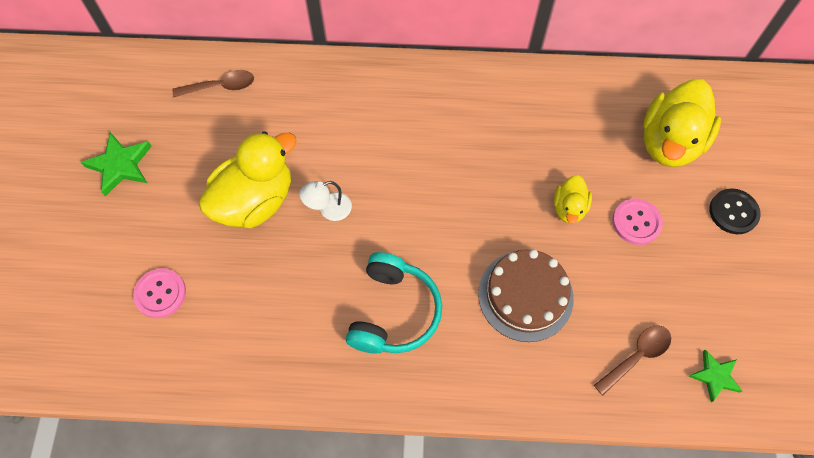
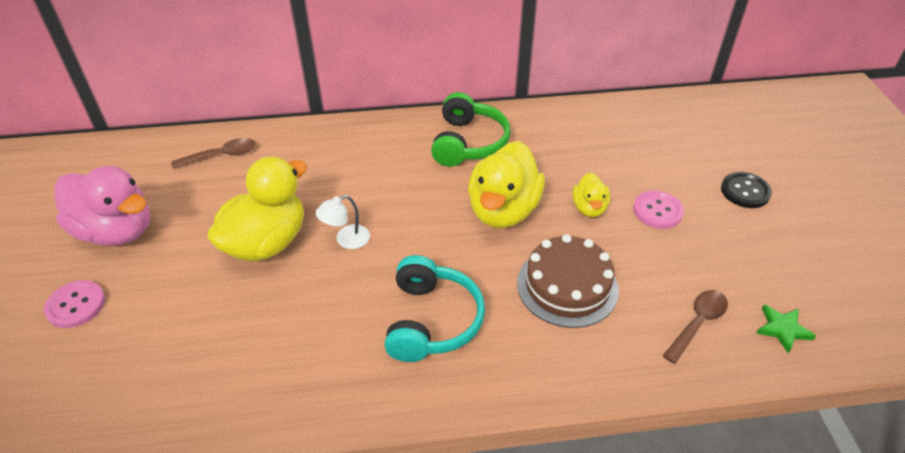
camera: 10 degrees left, 20 degrees down
green star [81,132,152,196] -> pink duck [54,166,150,246]
pink button [133,268,186,318] -> pink button moved to [44,280,105,328]
yellow duck [643,79,721,167] -> yellow duck moved to [468,141,545,228]
none -> green headphones [431,92,511,167]

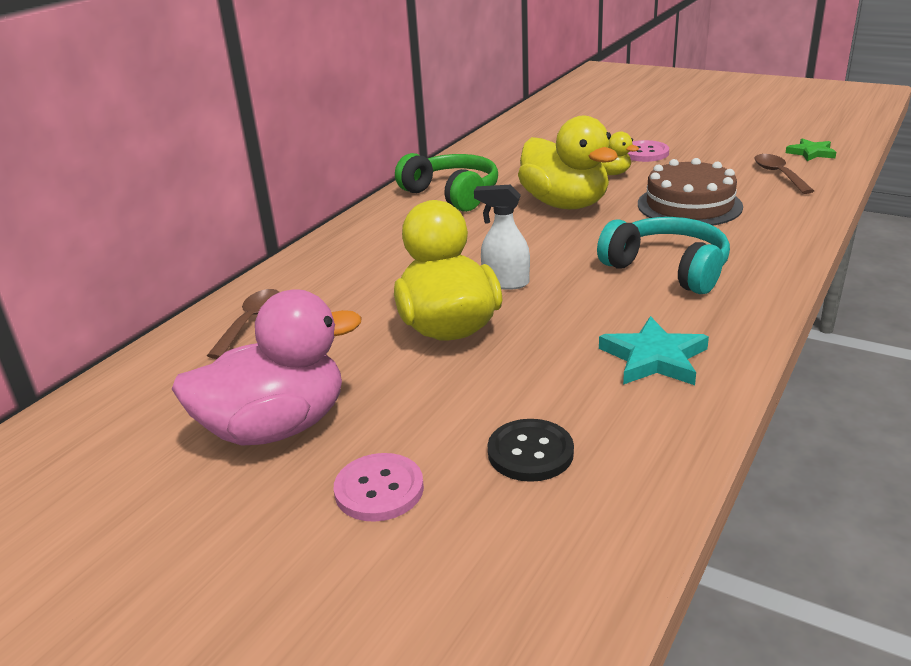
camera: 50 degrees left, 15 degrees down
white lamp [315,195,370,249] -> white spray bottle [474,185,530,290]
black button [721,172,772,208] -> black button moved to [488,419,574,482]
none -> turquoise star [599,316,709,385]

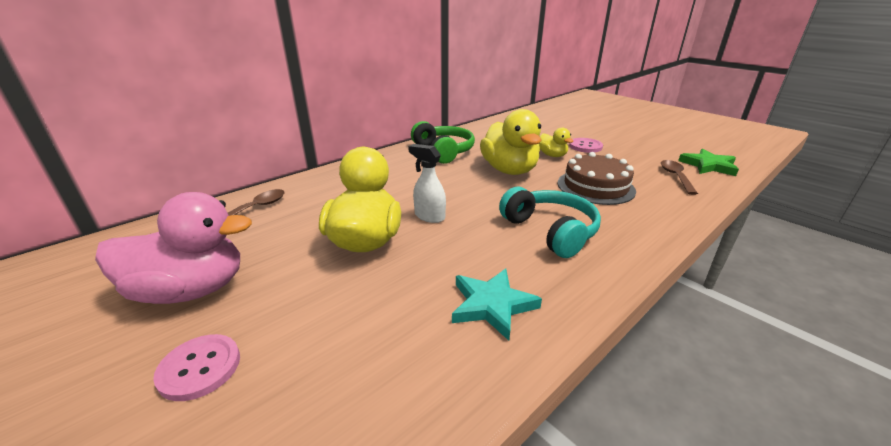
camera: 15 degrees right, 0 degrees up
black button [488,419,574,482] -> none
green star [786,138,836,161] -> green star [678,149,739,176], size x1.51

